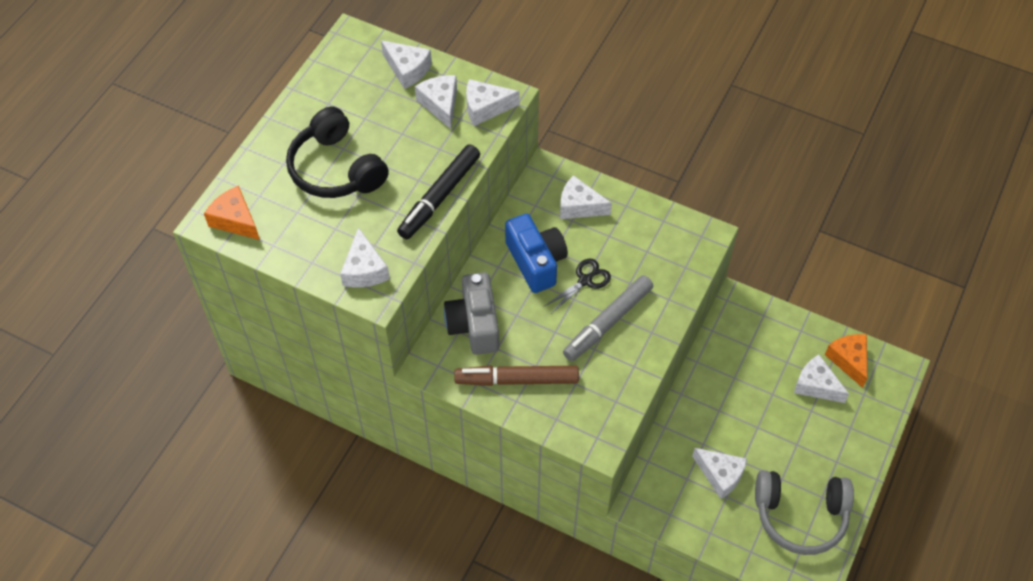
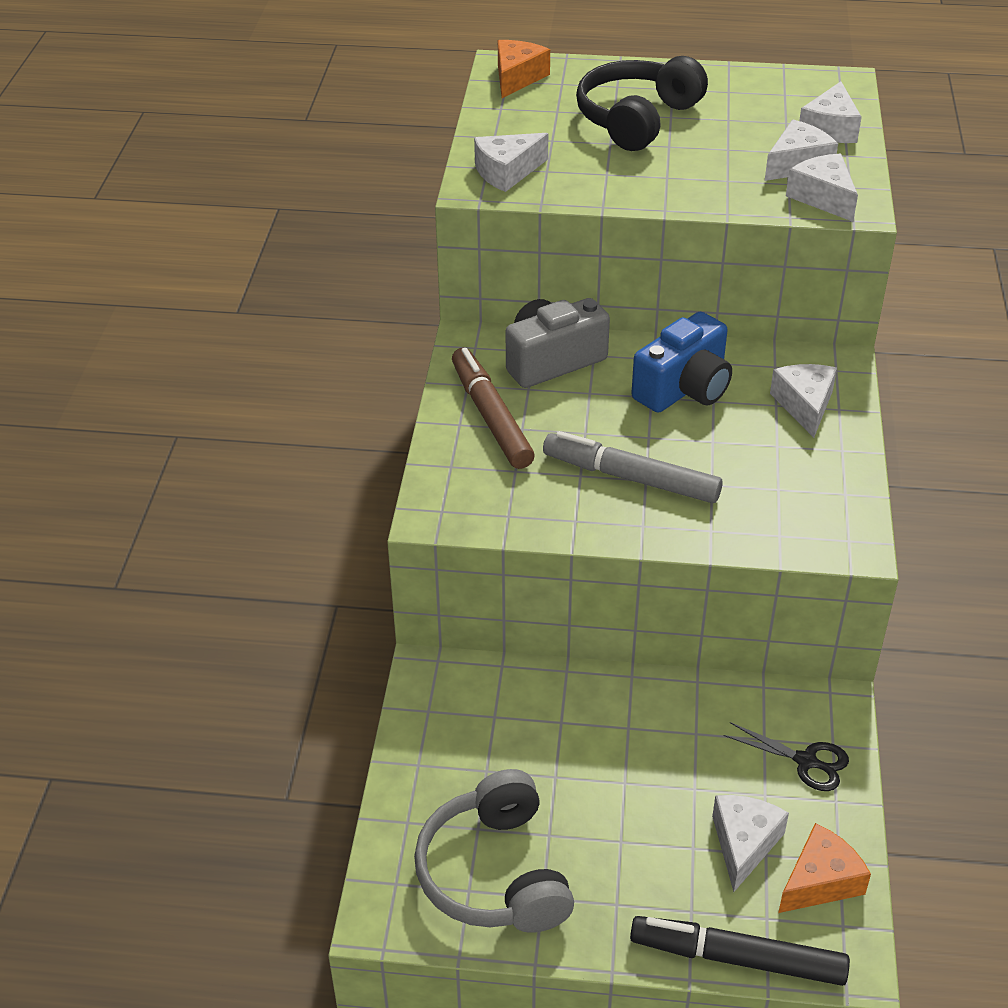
camera: 70 degrees right, 15 degrees down
black marker [397,144,480,239] -> black marker moved to [630,916,850,986]
black scissors [545,259,611,313] -> black scissors moved to [724,722,849,791]
white cheese [692,448,747,499] -> none

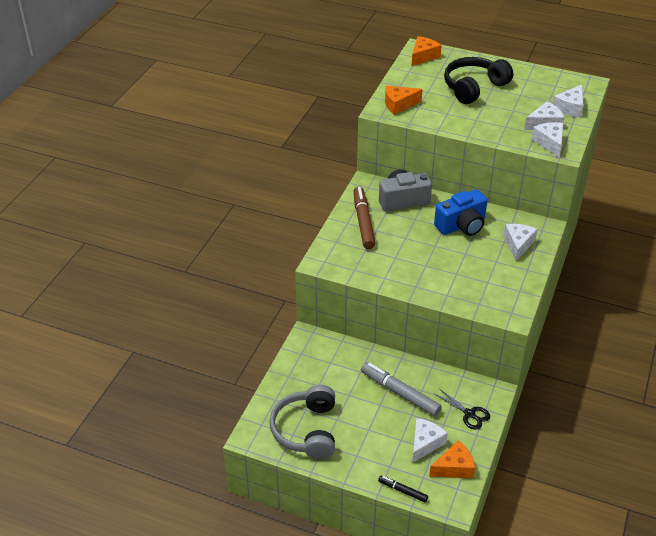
camera: 15 degrees right, 0 degrees up
white cheese [474,133,548,192] -> orange cheese [385,86,423,115]
grey marker [543,431,723,503] -> grey marker moved to [361,362,442,416]
black marker [630,916,850,986] -> black marker [378,476,428,502], size x0.52

